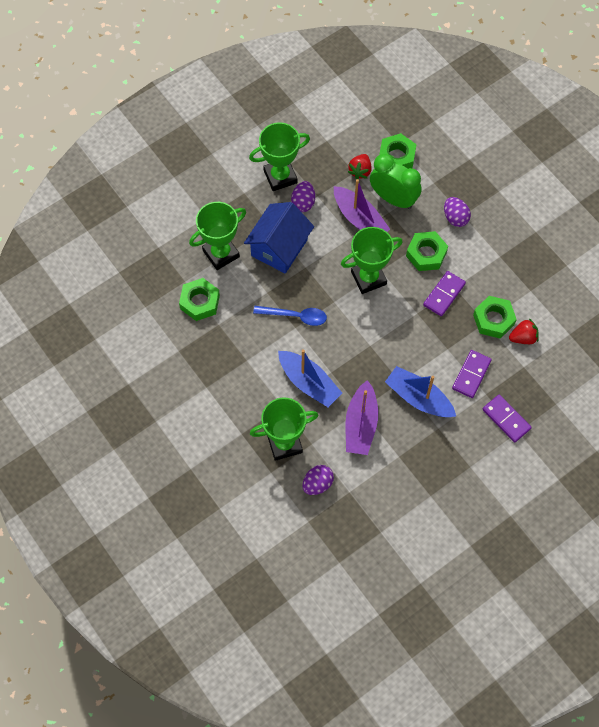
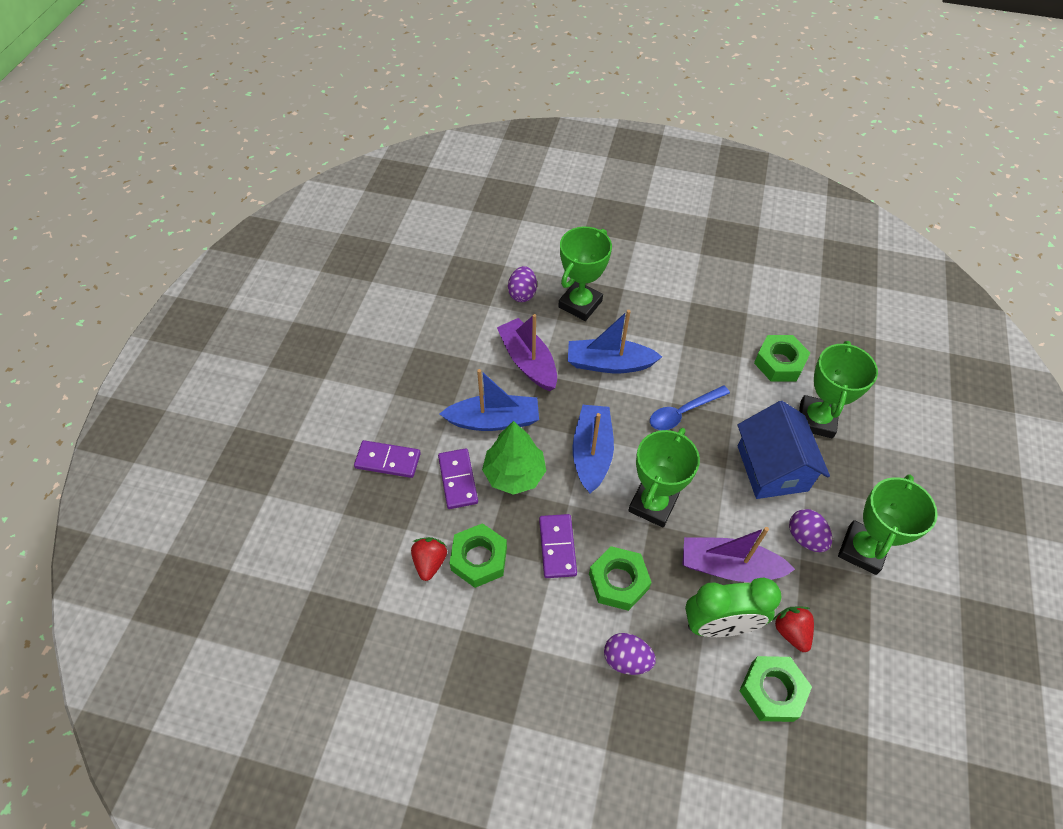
camera: 140 degrees right, 10 degrees down
red strawberry [509,318,539,344] -> red strawberry turned 150 degrees clockwise [411,537,447,581]
none -> green tree [482,421,546,495]
none -> blue boat [572,405,614,493]

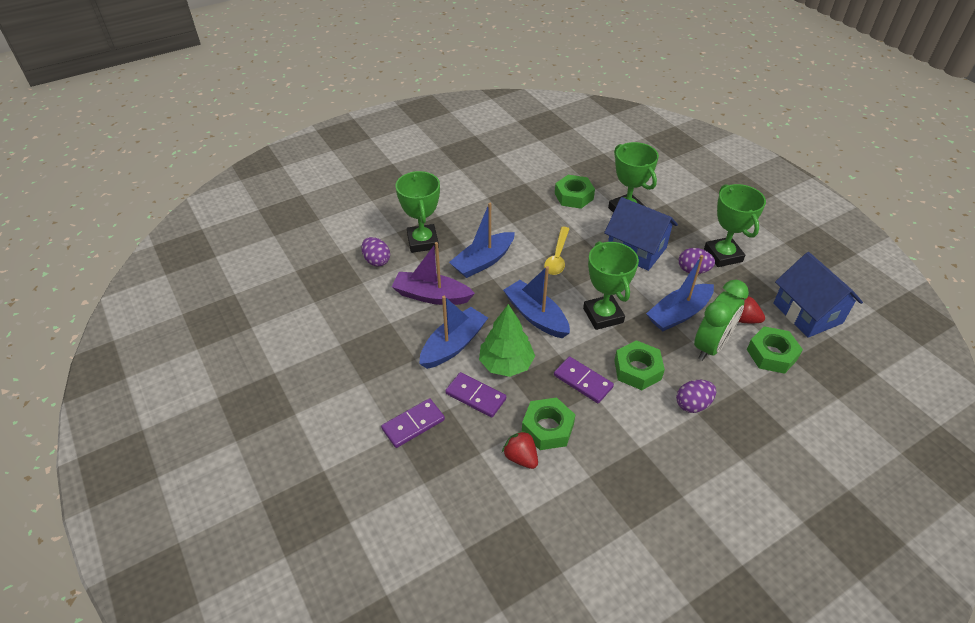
camera: 45 degrees left, 10 degrees down
blue spoon [650,385,730,430] -> yellow spoon [544,227,569,275]
purple boat [682,527,795,582] -> blue boat [646,255,714,331]
none -> blue house [773,252,863,338]

